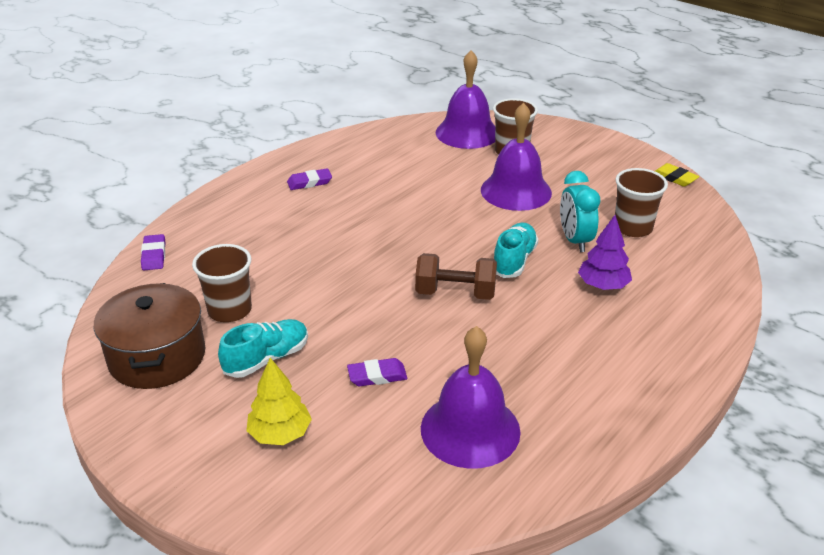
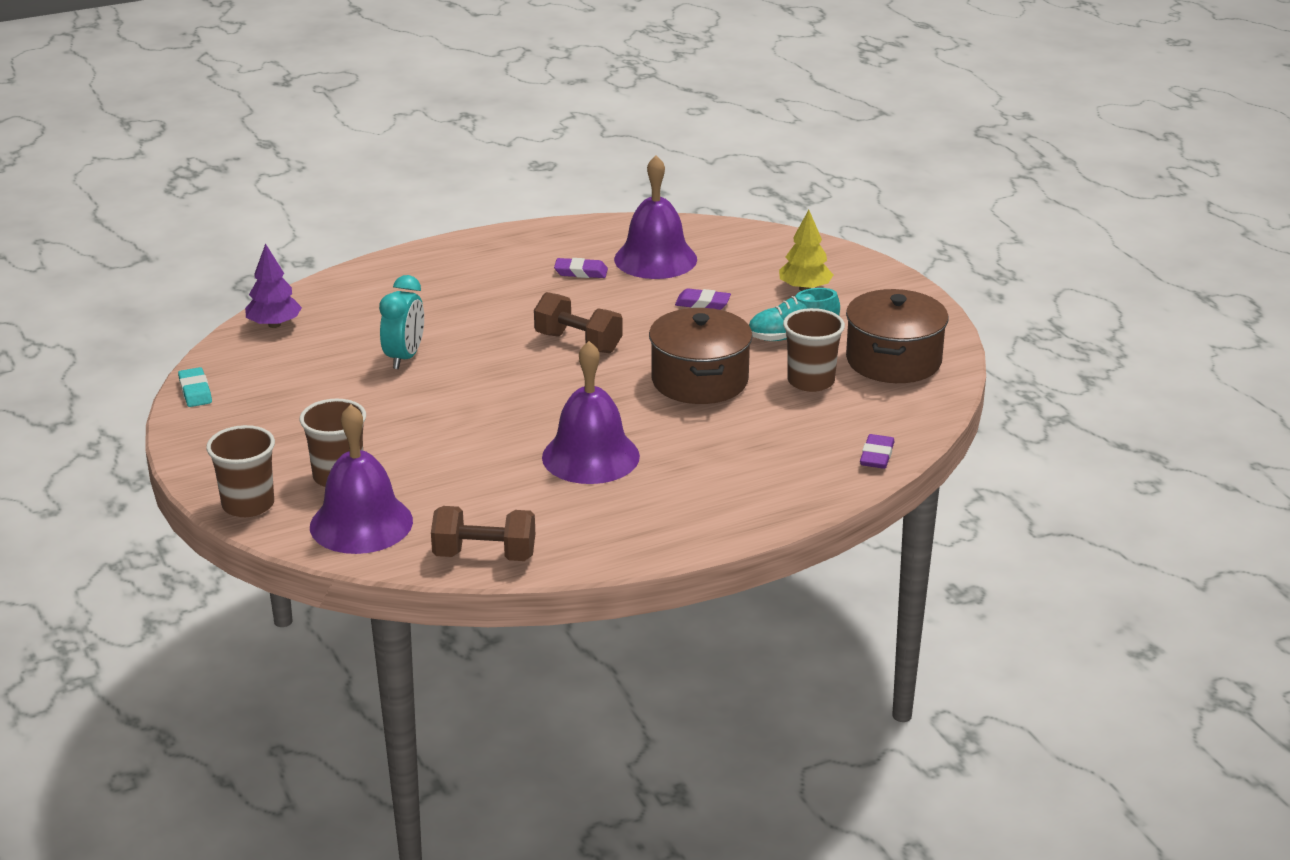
camera: 155 degrees left, 5 degrees down
purple eraser [287,169,332,190] -> purple eraser moved to [554,258,608,278]
purple bell [481,103,552,211] -> purple bell moved to [542,341,640,484]
turquoise shoe [494,223,538,278] -> none
purple tree [578,215,632,290] -> purple tree moved to [245,243,302,328]
brown cup [615,168,668,237] -> brown cup moved to [206,425,275,517]
yellow eraser [655,163,700,187] -> turquoise eraser [178,367,212,407]
none -> brown dumbbell [431,506,535,561]
none -> brown pot [649,308,753,404]

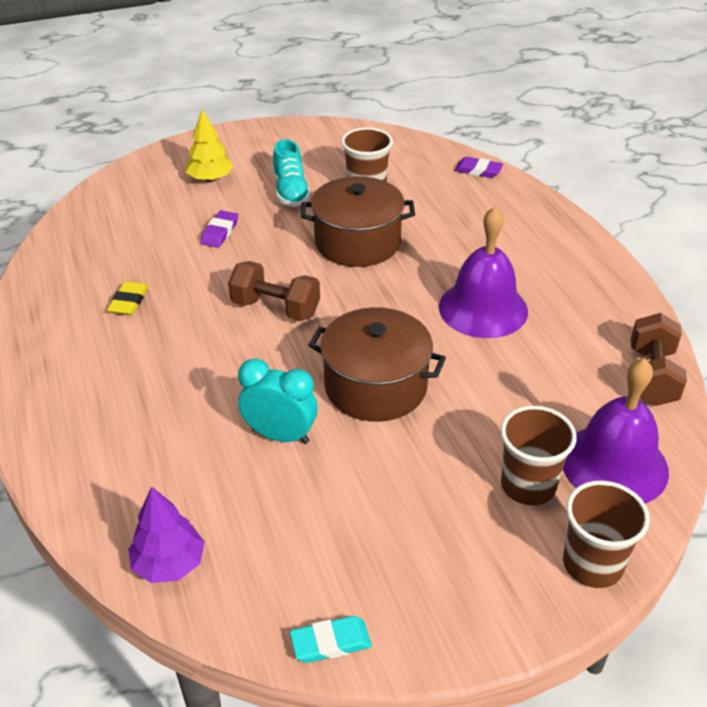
camera: 85 degrees left, 10 degrees up
brown dumbbell [534,292,623,353] -> brown dumbbell turned 75 degrees clockwise [228,261,320,321]
purple eraser [554,258,608,278] -> yellow eraser [107,281,149,315]
purple bell [614,155,697,279] -> none
brown pot [846,289,949,383] -> brown pot moved to [308,307,446,422]

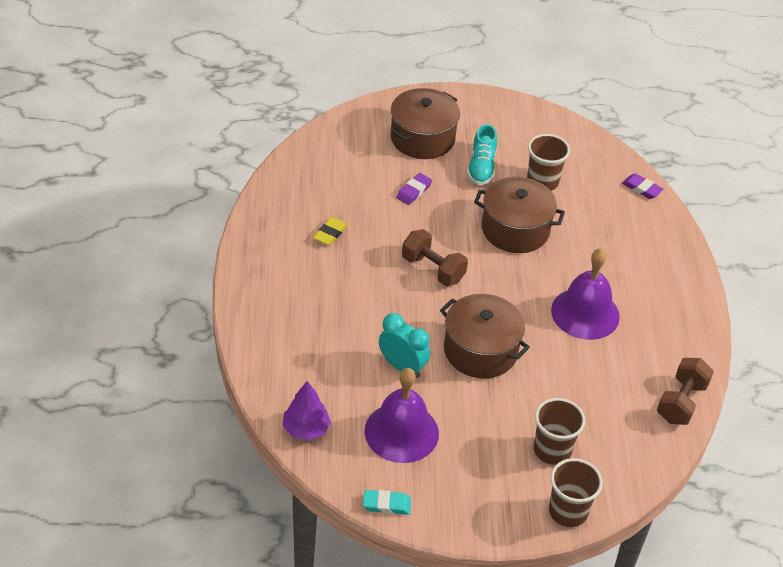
camera: 15 degrees right, 5 degrees up
yellow tree [186,109,234,182] -> brown pot [391,88,460,159]
purple bell [563,358,669,504] -> purple bell moved to [364,368,439,463]

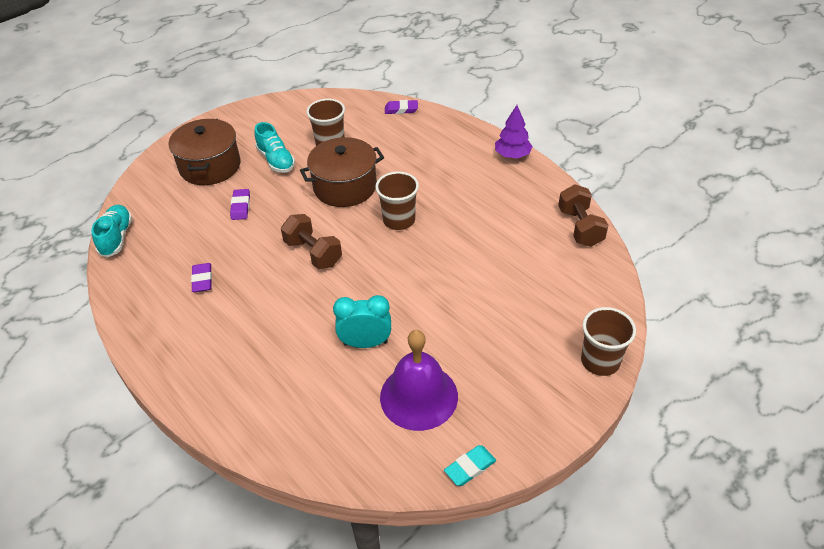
camera: 35 degrees left, 0 degrees up
purple tree [283,381,331,441] -> purple tree moved to [495,105,533,158]
yellow eraser [313,217,348,246] -> purple eraser [191,263,212,292]
brown dumbbell [402,229,468,286] -> brown dumbbell turned 45 degrees clockwise [281,214,342,269]
brown pot [440,294,530,379] -> none
brown cup [534,398,585,465] -> brown cup moved to [375,172,419,230]
purple bell [551,248,620,340] -> none
none -> turquoise shoe [91,205,132,257]

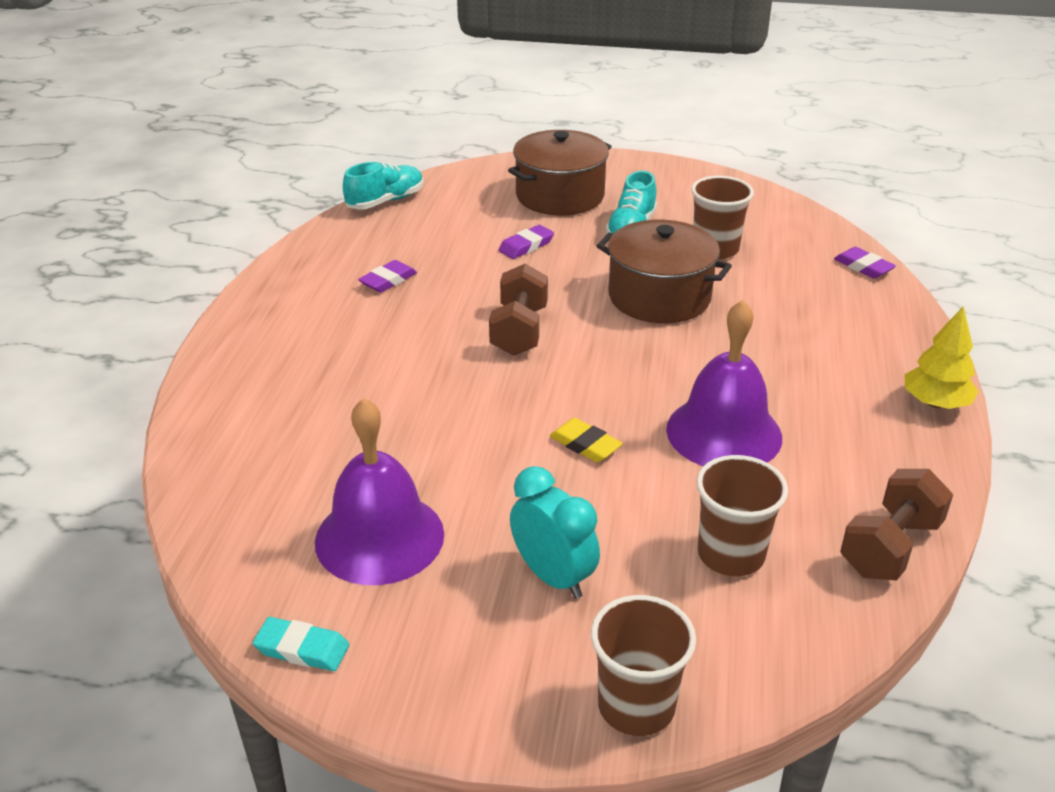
camera: 50 degrees right, 10 degrees down
turquoise clock [333,295,391,348] -> turquoise clock moved to [510,466,600,599]
brown cup [375,172,419,230] -> brown cup moved to [696,455,788,576]
purple tree [495,105,533,158] -> yellow tree [904,306,979,409]
none -> yellow eraser [550,418,623,462]
none -> purple bell [666,300,782,466]

